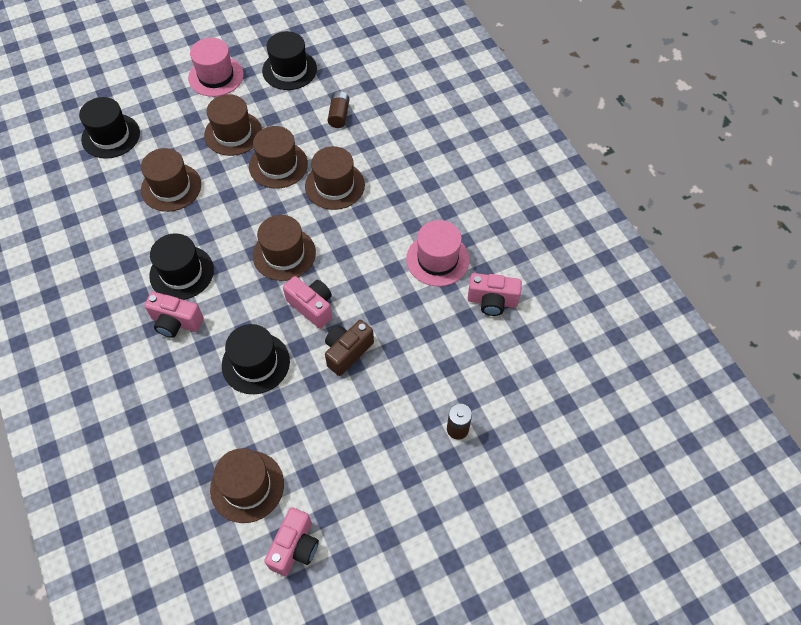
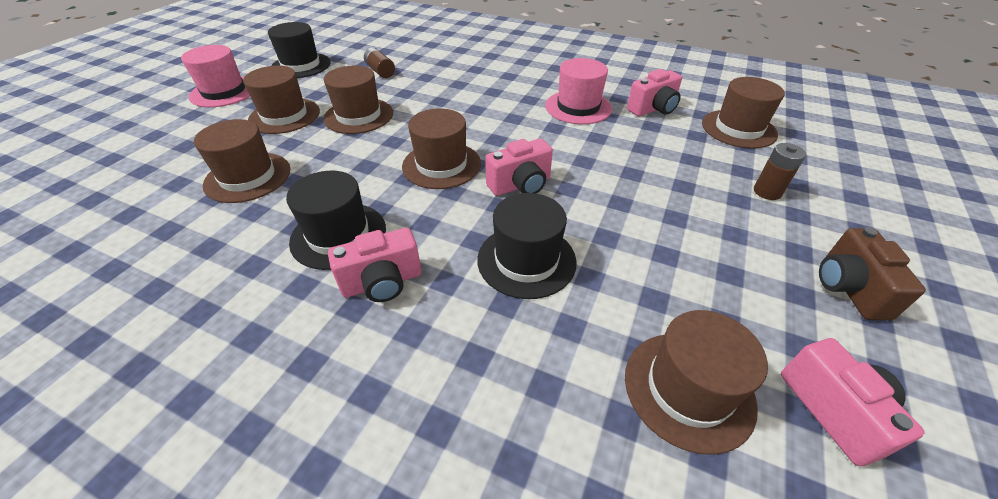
camera: 40 degrees left, 15 degrees down
black hat [79,97,140,159] -> none
pink camera [283,276,332,329] -> pink camera turned 150 degrees clockwise [485,139,553,196]
brown hat [305,146,365,210] -> brown hat moved to [702,77,785,148]
brown camera [325,320,374,376] -> brown camera moved to [819,227,926,320]

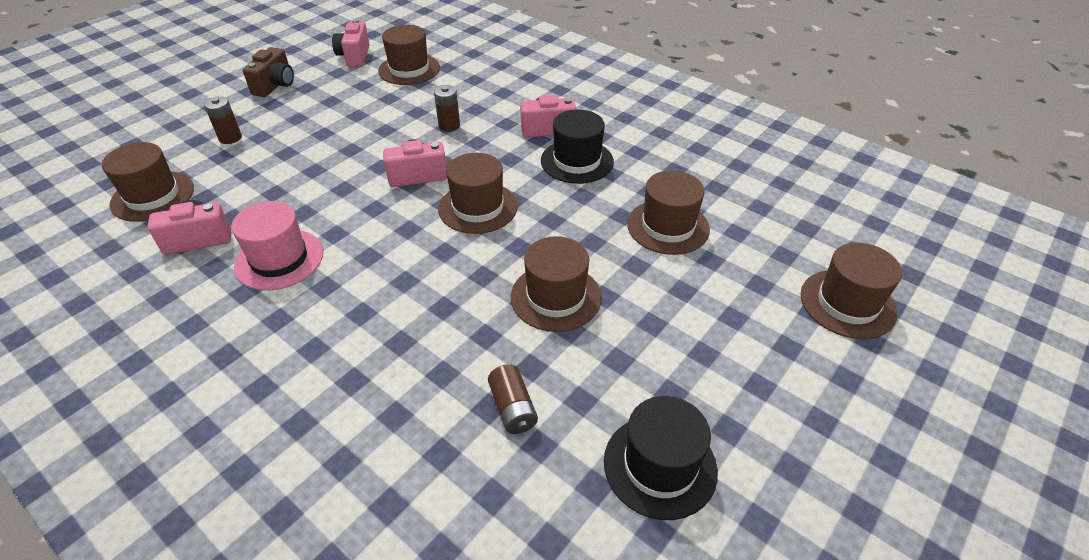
camera: 165 degrees left, 0 degrees up
pink hat [181,45,250,107] -> none
brown hat [243,66,320,134] -> brown hat moved to [801,243,902,339]
black hat [477,193,577,299] -> brown battery [434,85,460,132]

